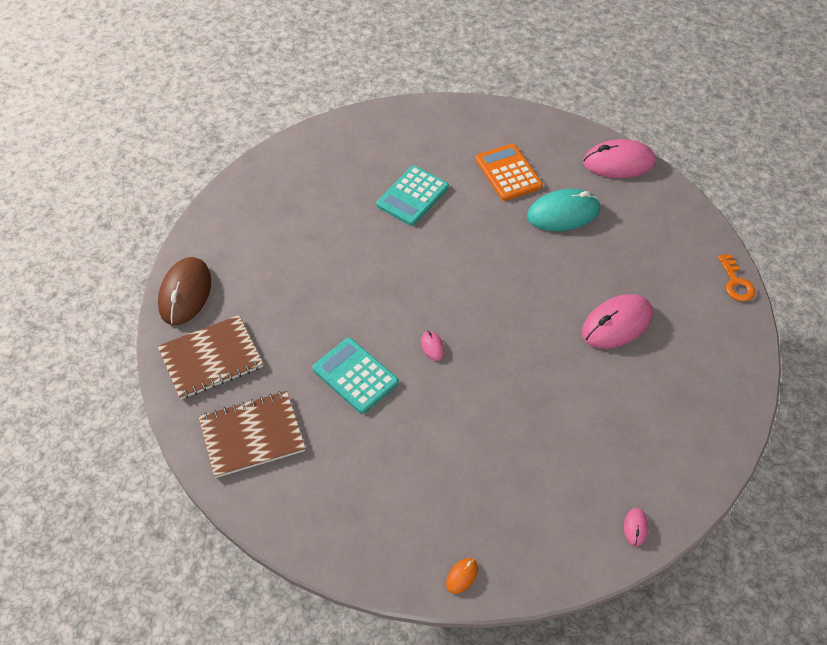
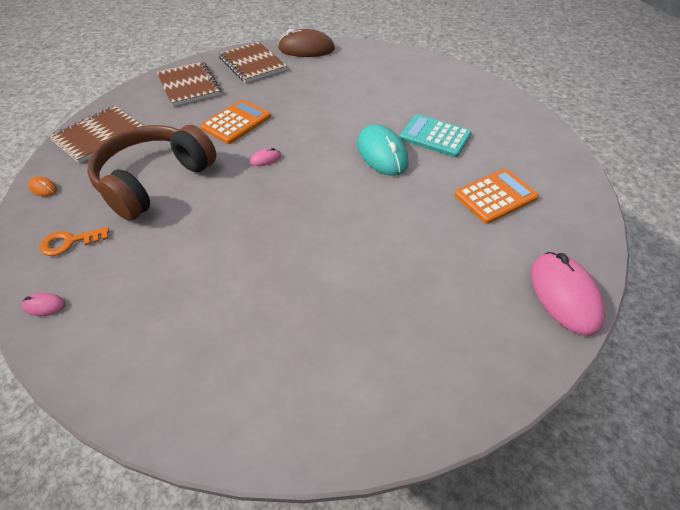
camera: 85 degrees right, 5 degrees down
turquoise calculator [312,338,399,414] -> orange calculator [201,100,271,144]
turquoise mouse [527,189,600,231] -> turquoise mouse moved to [358,124,409,176]
pink mouse [582,294,653,349] -> none
orange key [718,254,755,302] -> orange key moved to [39,227,109,256]
none -> brown notebook [49,106,143,163]
none -> brown headphones [87,125,216,221]

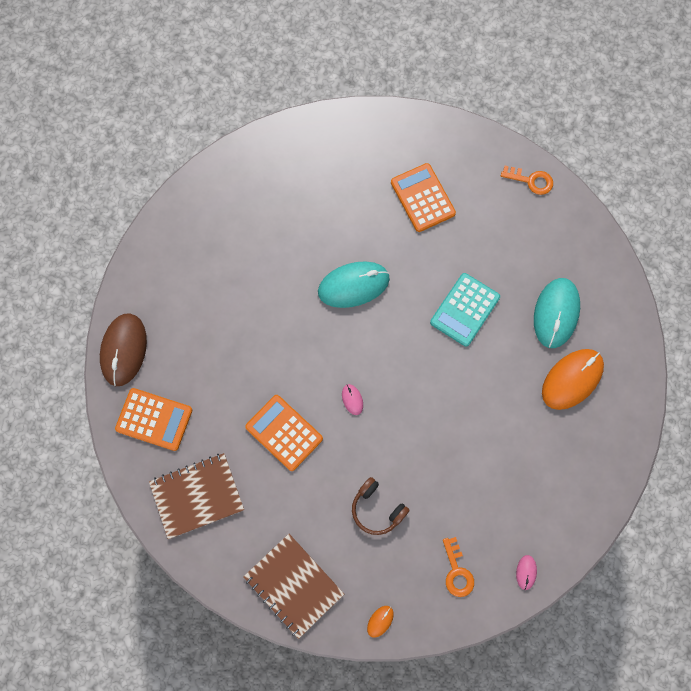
camera: 85 degrees left, 25 degrees up
brown headphones [87,125,216,221] -> brown headphones [352,477,410,535], size x0.48
brown notebook [219,42,287,83] -> orange calculator [115,388,192,451]
turquoise calculator [400,114,472,157] -> turquoise calculator moved to [430,273,500,347]
pink mouse [531,252,605,336] -> orange key [501,166,553,195]
none -> turquoise mouse [534,278,580,348]
none -> orange mouse [542,349,604,410]

